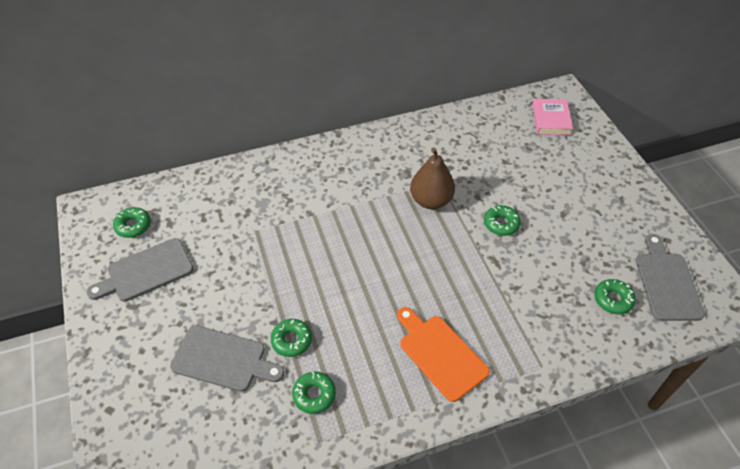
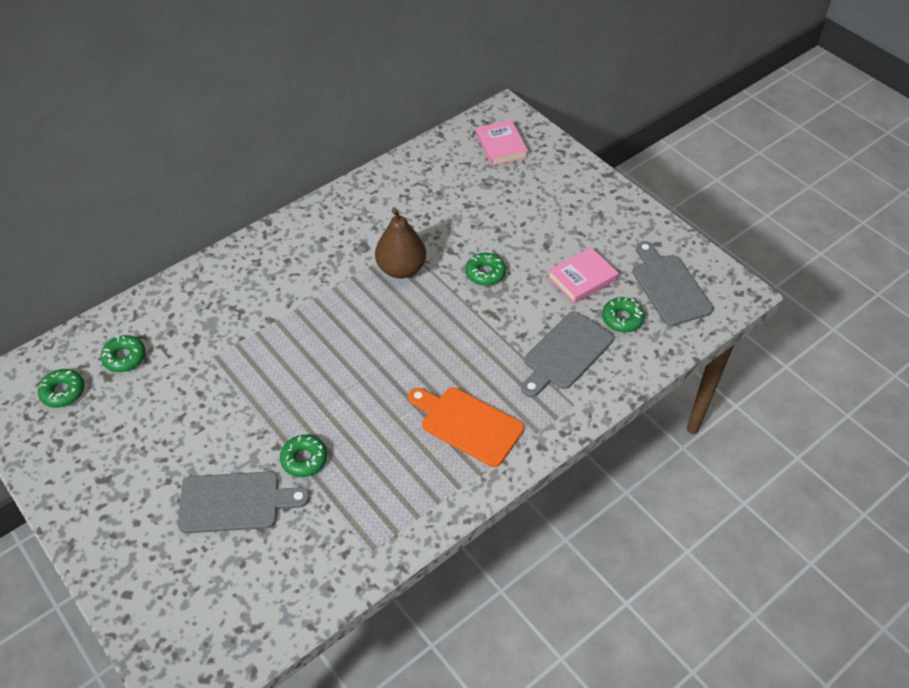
camera: 20 degrees left, 0 degrees up
grey cutting board [86,238,193,302] -> grey cutting board moved to [521,311,614,397]
green donut [292,372,336,414] -> green donut moved to [101,335,146,372]
none -> pink book [548,247,618,304]

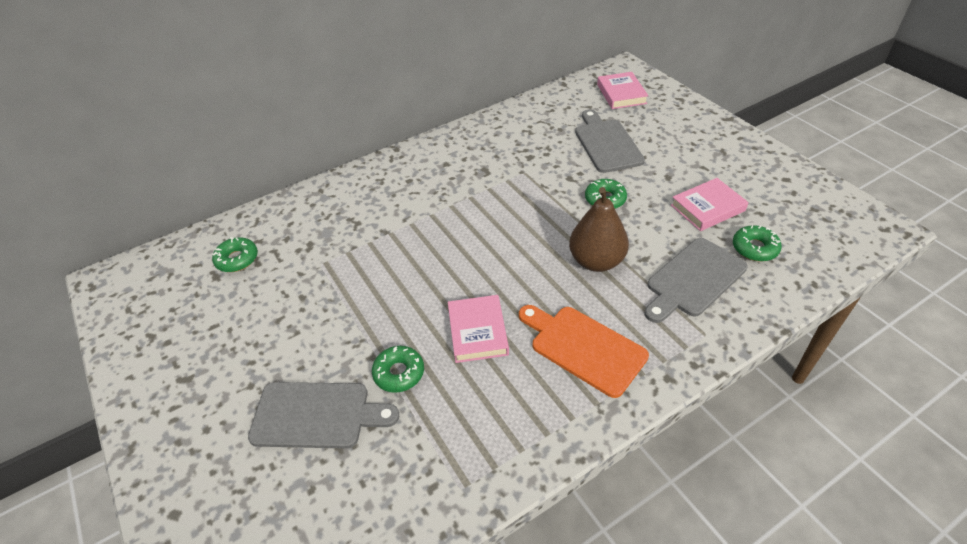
camera: 10 degrees right, 5 degrees down
green donut [38,369,84,408] -> none
brown pear [375,208,426,279] -> brown pear moved to [569,187,629,272]
grey cutting board [632,241,713,326] -> grey cutting board moved to [575,109,645,173]
none -> pink book [448,295,509,363]

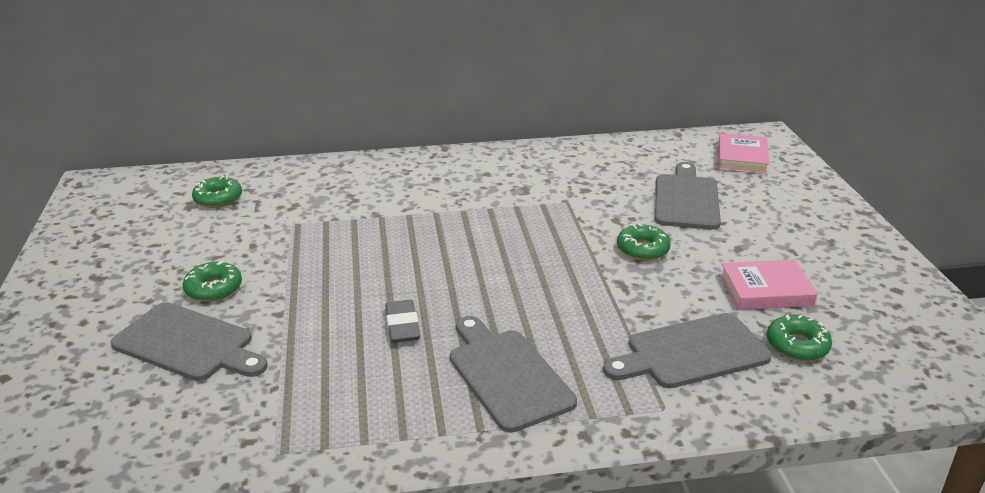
camera: 20 degrees right, 15 degrees down
green donut [372,346,424,393] -> green donut moved to [183,261,242,302]
pink book [448,295,509,363] -> grey eraser [385,299,420,343]
orange cutting board [519,305,649,398] -> grey cutting board [450,316,577,433]
brown pear [569,187,629,272] -> none

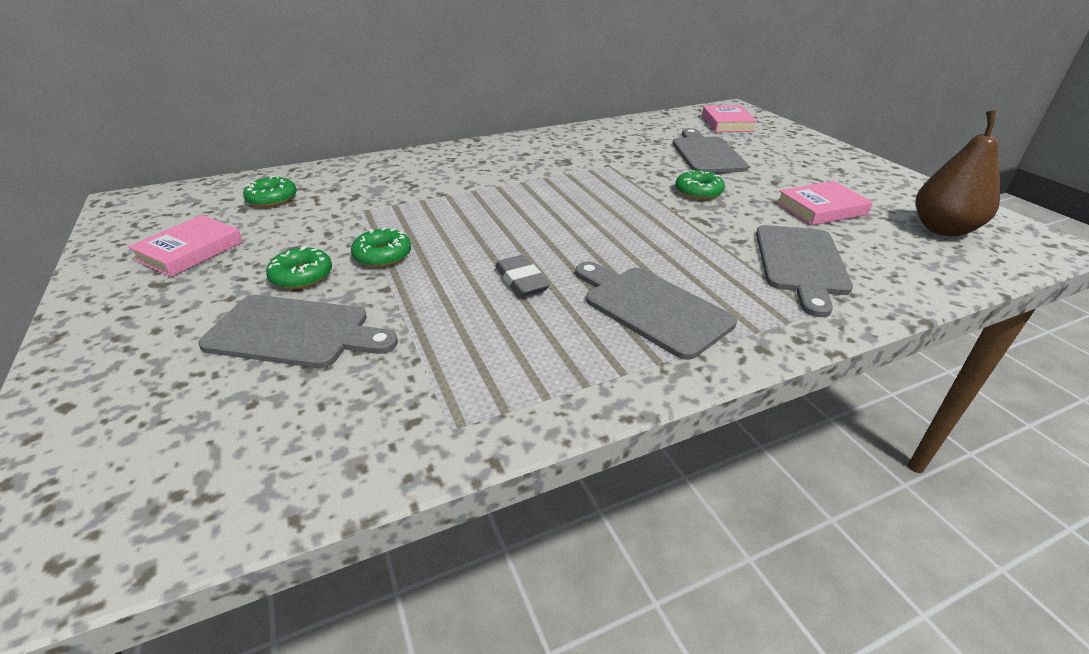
camera: 15 degrees left, 5 degrees up
grey cutting board [603,313,771,388] -> grey cutting board turned 45 degrees counterclockwise [756,225,853,317]
green donut [767,315,832,361] -> green donut moved to [351,228,411,267]
none -> pink book [128,215,243,277]
none -> brown pear [916,110,1000,236]

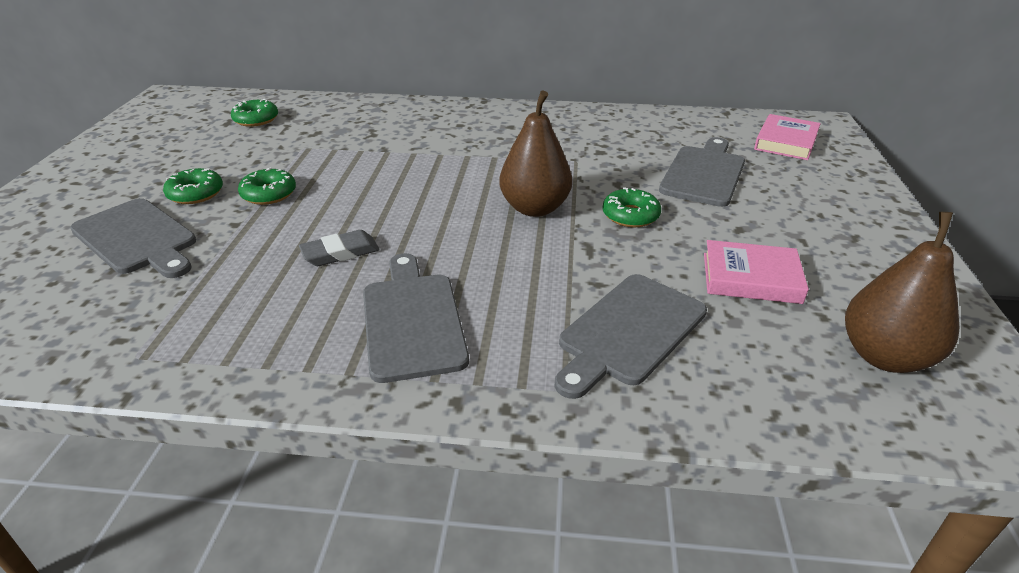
camera: 30 degrees right, 0 degrees up
pink book [128,215,243,277] -> none
grey eraser [495,255,550,297] -> grey eraser turned 60 degrees clockwise [299,230,380,266]
none -> brown pear [499,90,572,217]

